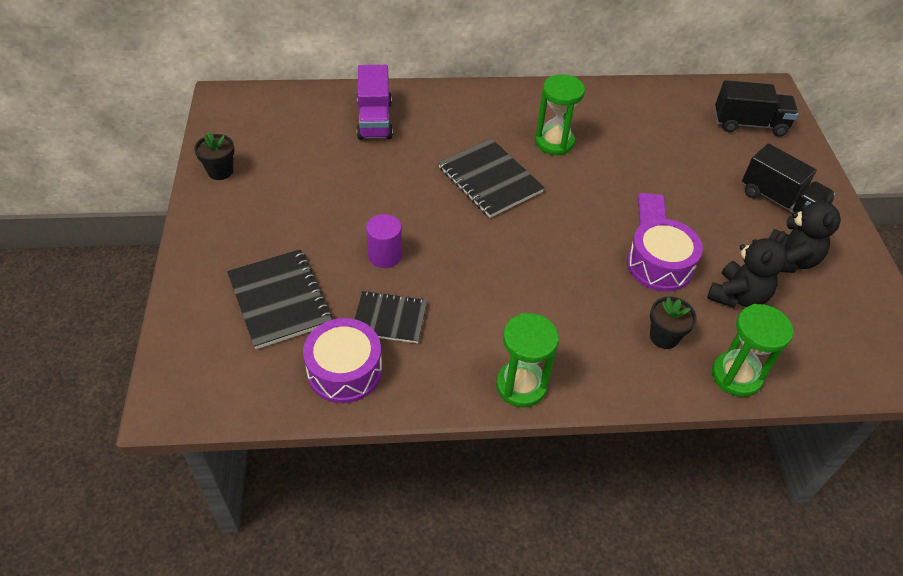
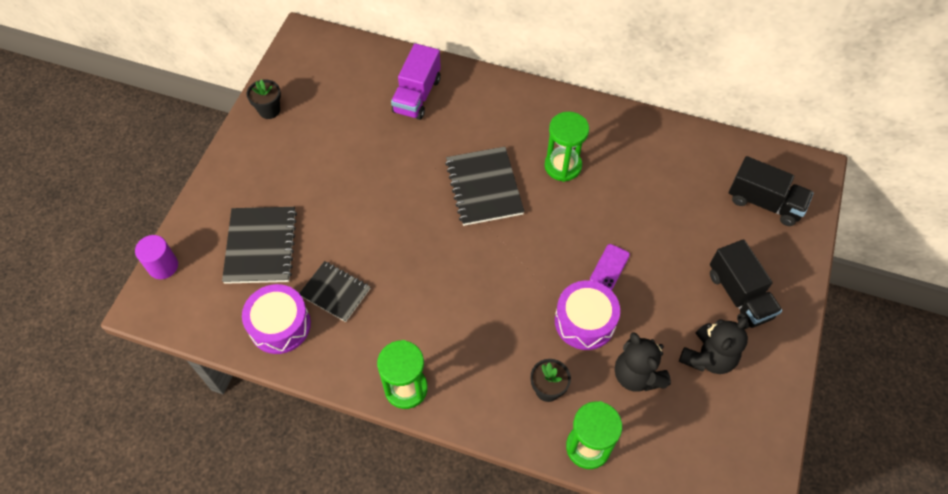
camera: 25 degrees right, 10 degrees up
purple cylinder [366,214,402,268] -> purple cylinder moved to [135,235,178,279]
black teddy bear [707,231,787,308] -> black teddy bear turned 90 degrees clockwise [615,332,671,392]

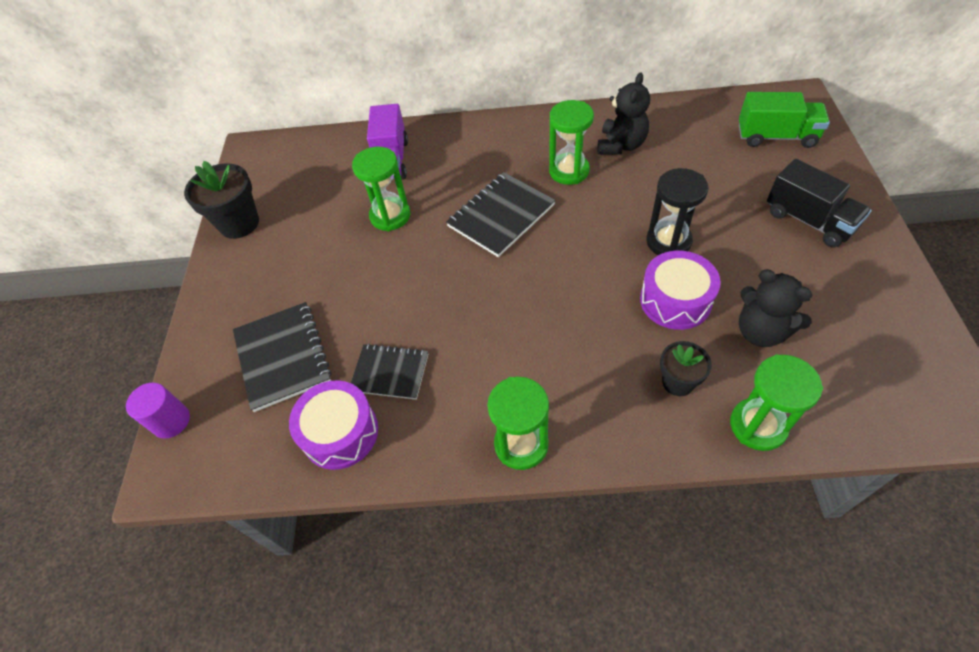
camera: 15 degrees left, 5 degrees down
black flower pot [247,79,281,119] -> black flower pot [184,161,259,239], size x1.64
black notebook [445,147,525,226] -> black notebook turned 75 degrees clockwise [446,172,556,257]
purple phone [590,244,630,290] -> black hourglass [646,168,708,255]
black teddy bear [679,317,748,374] -> black teddy bear moved to [598,72,650,155]
black truck [729,156,814,226] -> green truck [739,92,830,148]
none -> green hourglass [352,147,410,231]

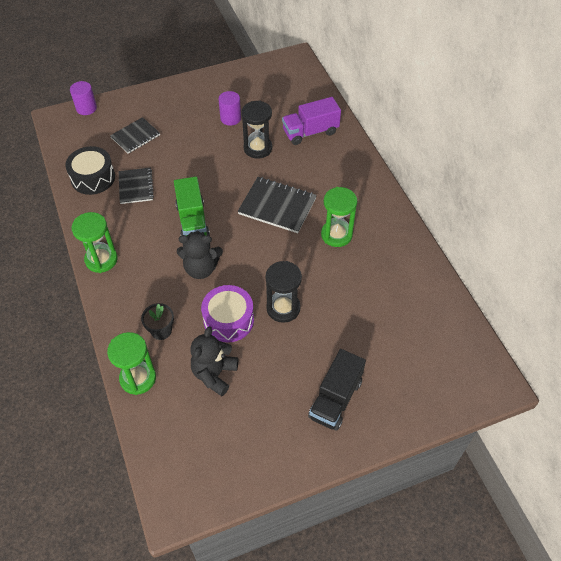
camera: 65 degrees right, 0 degrees up
black flower pot [184,161,259,239] -> none
black notebook [233,302,332,412] -> black notebook [110,117,160,154], size x0.66
purple drum [289,380,378,470] -> black drum [65,146,115,195]
green hourglass [352,147,410,231] -> black hourglass [241,100,272,159]
black teddy bear [598,72,650,155] -> black teddy bear moved to [177,231,223,279]
green truck [739,92,830,148] -> green truck moved to [174,177,210,236]
none -> purple cylinder [218,91,241,126]

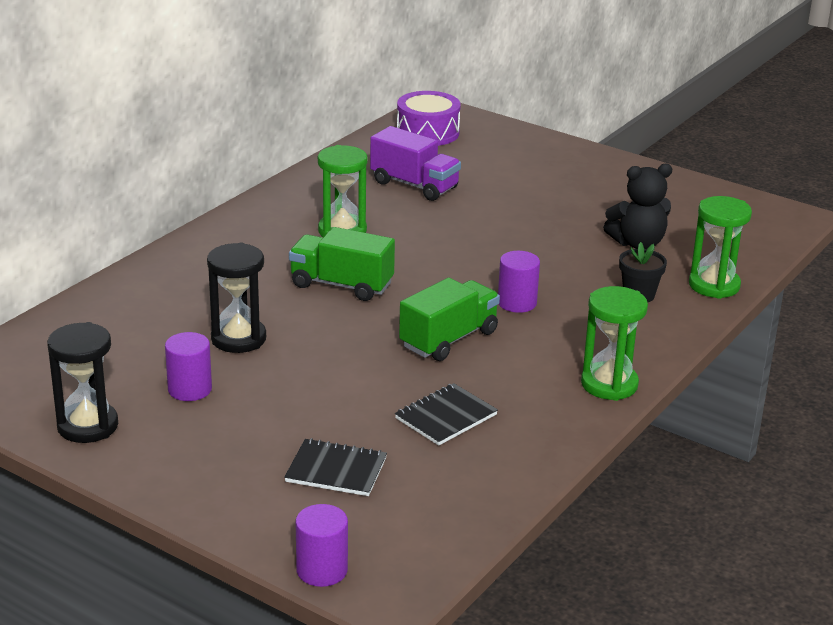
camera: 125 degrees left, 25 degrees down
black drum [65,146,115,195] -> none
black teddy bear [177,231,223,279] -> purple cylinder [498,251,540,313]
purple drum [201,285,254,342] -> purple drum moved to [397,91,461,146]
black notebook [237,177,317,233] -> green truck [289,227,395,301]
black hourglass [265,261,302,323] -> black hourglass moved to [47,322,118,443]
purple truck [282,97,341,145] -> purple truck moved to [370,126,461,201]
black truck [308,349,366,431] -> none

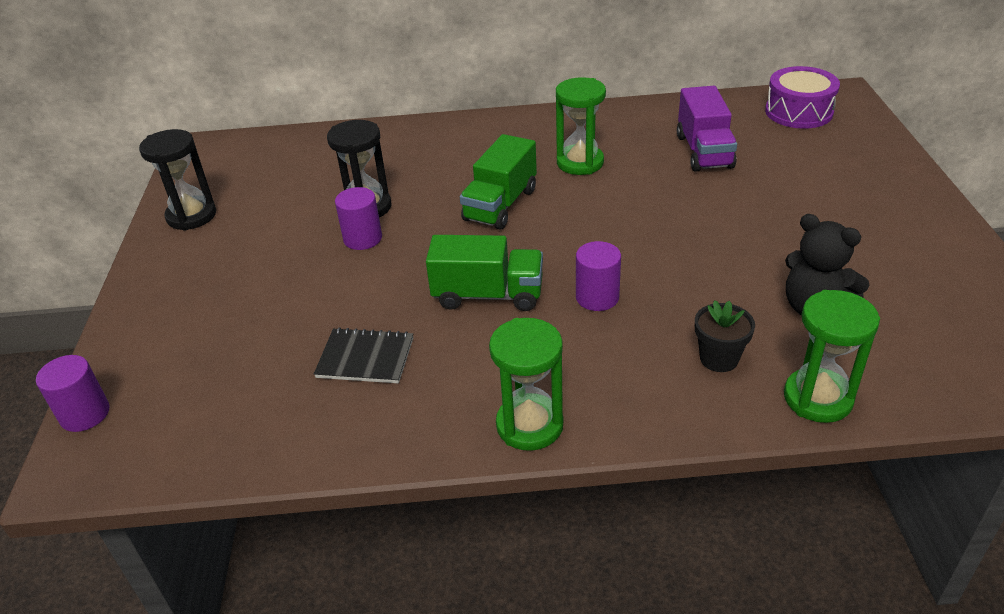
camera: 55 degrees right, 10 degrees up
purple cylinder [165,332,212,401] -> purple cylinder moved to [335,187,382,250]
black notebook [284,438,387,496] -> none
green truck [289,227,395,301] -> green truck turned 135 degrees counterclockwise [460,134,537,229]

